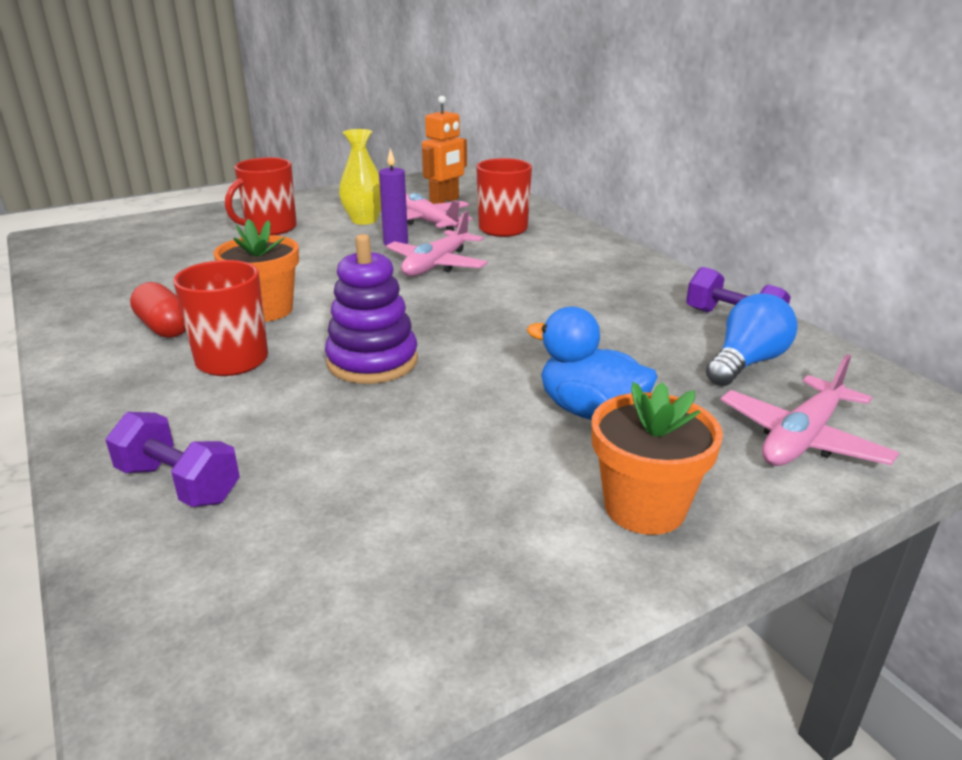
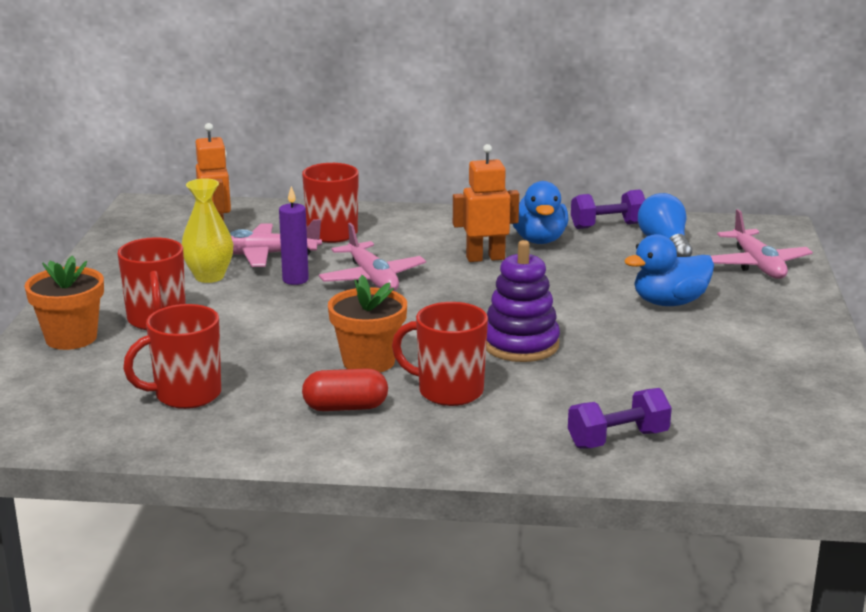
camera: 55 degrees left, 5 degrees down
orange flower pot [592,382,723,535] -> orange flower pot moved to [25,256,104,350]
none -> red mug [123,304,221,409]
none -> orange robot [453,144,519,262]
none -> blue duck [513,181,569,244]

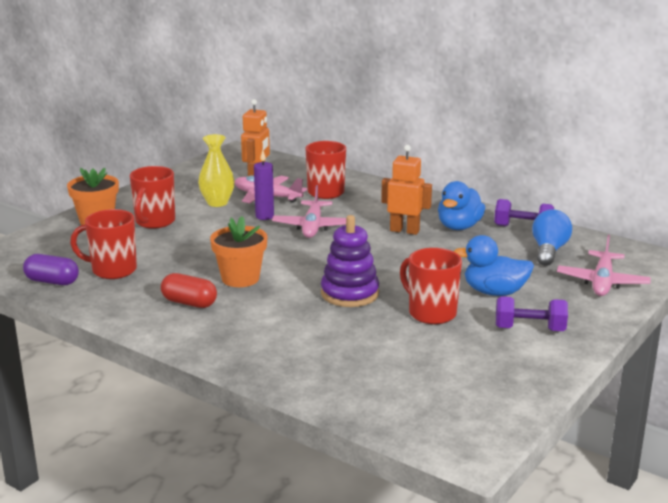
camera: 30 degrees right, 0 degrees up
red mug [392,302,488,406] -> red mug moved to [400,248,462,324]
purple dumbbell [568,388,672,449] -> purple dumbbell moved to [496,296,568,331]
none -> purple capsule [23,254,79,285]

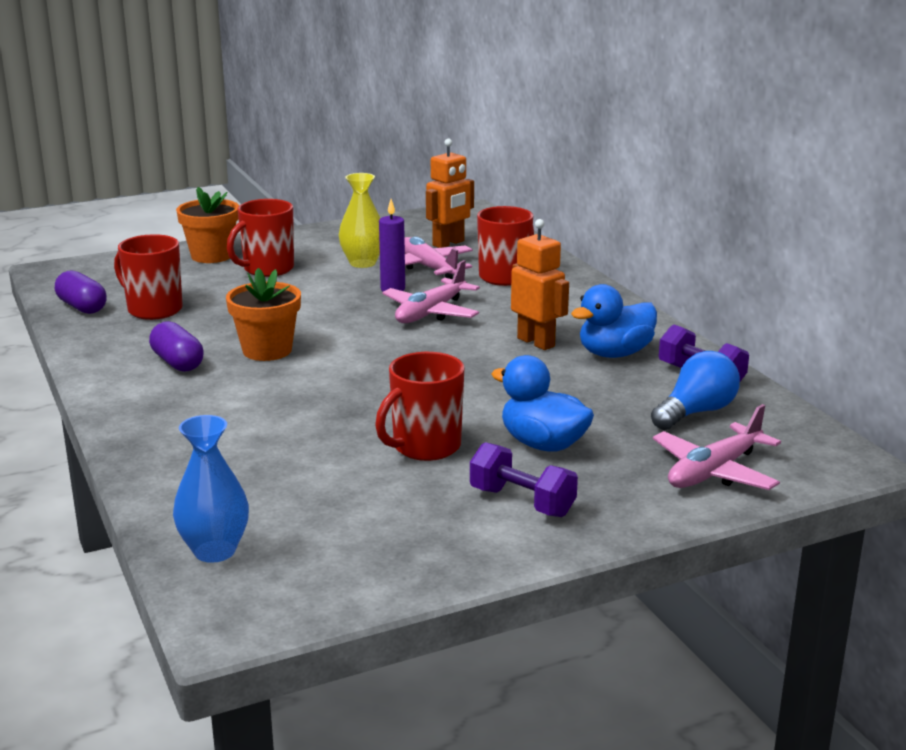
camera: 30 degrees right, 0 degrees up
red capsule [161,273,217,308] -> purple capsule [149,321,204,372]
purple stacking toy [321,215,379,307] -> none
red mug [400,248,462,324] -> red mug turned 120 degrees counterclockwise [375,352,465,461]
none -> blue vase [173,415,249,563]

